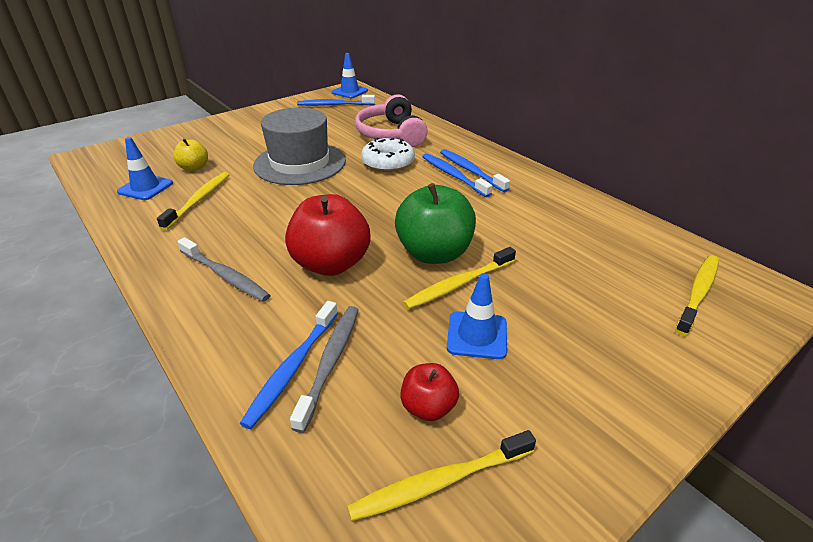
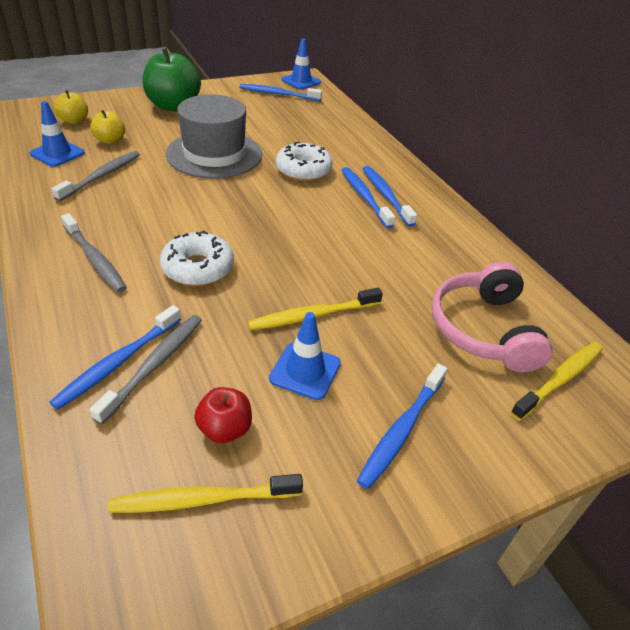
camera: 10 degrees right, 5 degrees up
yellow toothbrush [157,172,229,230] -> grey toothbrush [51,151,140,202]
red apple [285,194,371,276] -> white donut [160,230,234,286]
pink headphones [355,94,428,147] -> pink headphones moved to [432,262,553,373]
green apple [395,183,476,264] -> green apple moved to [142,48,201,111]
none -> yellow apple [54,90,88,124]
none -> blue toothbrush [357,363,447,489]

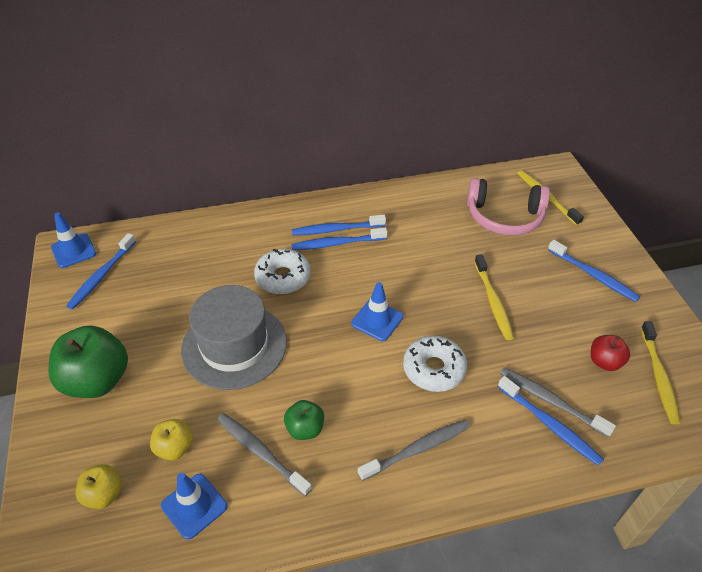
camera: 75 degrees left, 5 degrees up
blue traffic cone [269,312,341,400] -> blue traffic cone moved to [351,282,403,341]
none -> green apple [284,400,324,440]

